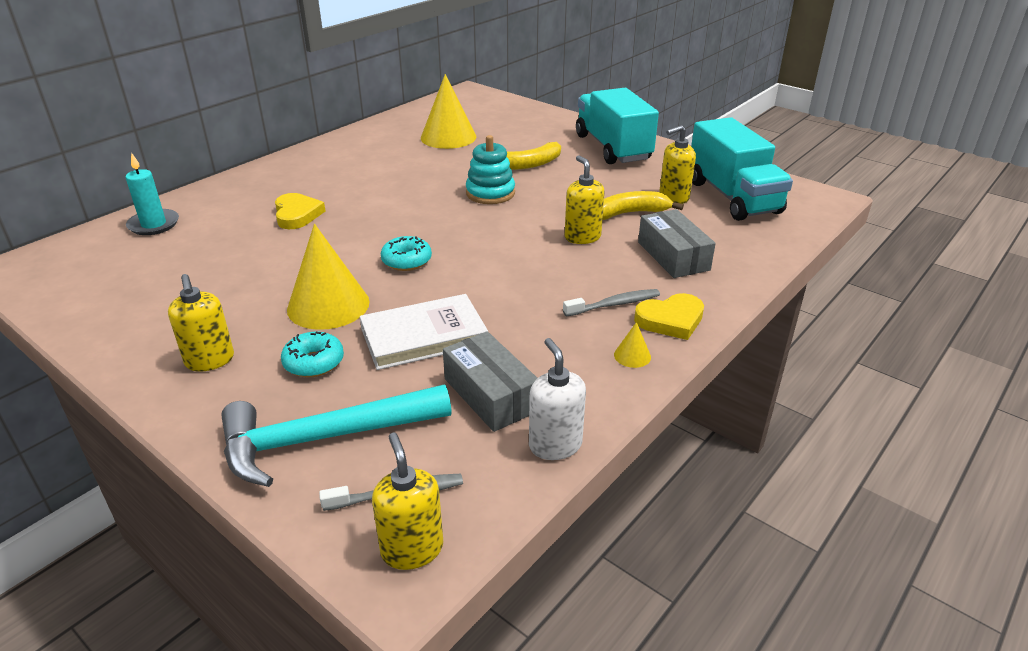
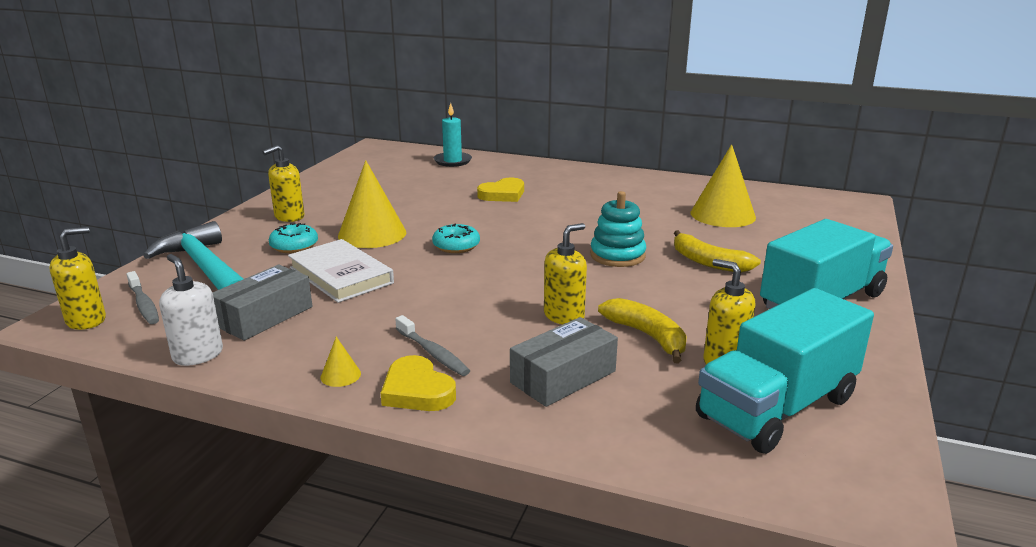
camera: 70 degrees right, 10 degrees down
white soap dispenser [529,338,586,460] -> white soap dispenser turned 90 degrees counterclockwise [159,254,223,366]

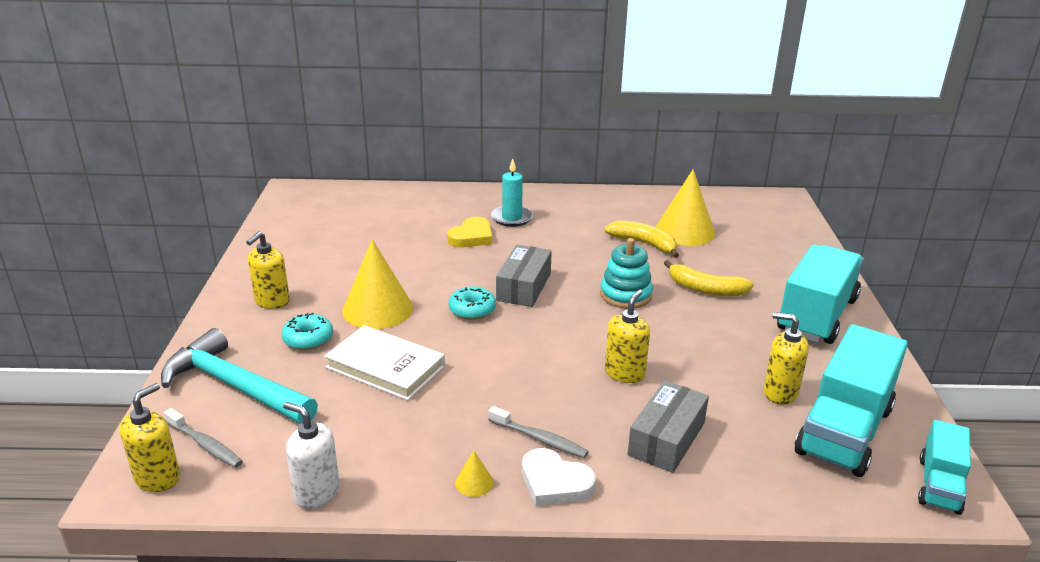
camera: 20 degrees left, 5 degrees up
grey box [212,265,312,340] -> grey box moved to [496,245,552,307]
yellow heart [381,355,456,411] -> white heart [522,448,596,506]
turquoise candle [434,103,472,167] -> turquoise candle moved to [491,159,533,227]
yellow banana [598,298,687,363] -> yellow banana moved to [604,221,679,258]
none -> turquoise truck [918,420,971,515]

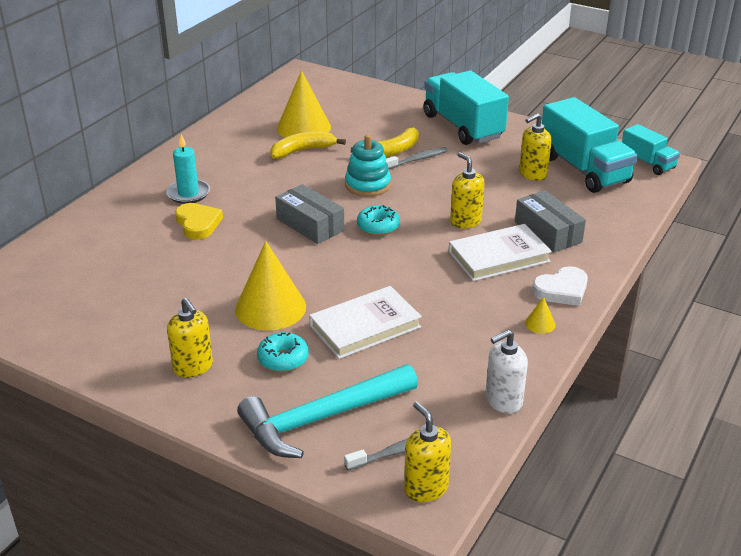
camera: 60 degrees left, 5 degrees up
turquoise donut [449,286,496,320] -> turquoise donut moved to [357,205,400,236]
grey toothbrush [488,406,589,458] -> grey toothbrush moved to [386,147,448,169]
none -> white book [449,224,552,281]

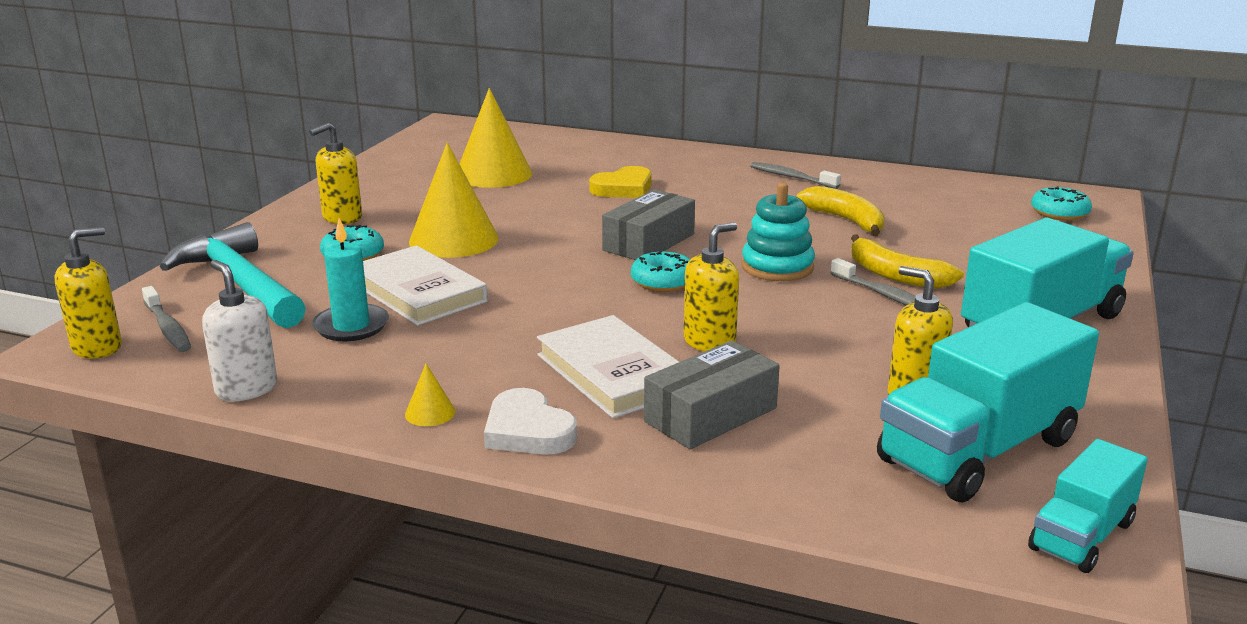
camera: 80 degrees right, 10 degrees down
turquoise candle [166,134,210,204] -> turquoise candle moved to [312,218,389,341]
yellow cone [277,70,331,138] -> yellow cone moved to [460,88,532,188]
none -> grey toothbrush [750,162,841,189]
none -> turquoise donut [1031,186,1092,221]

